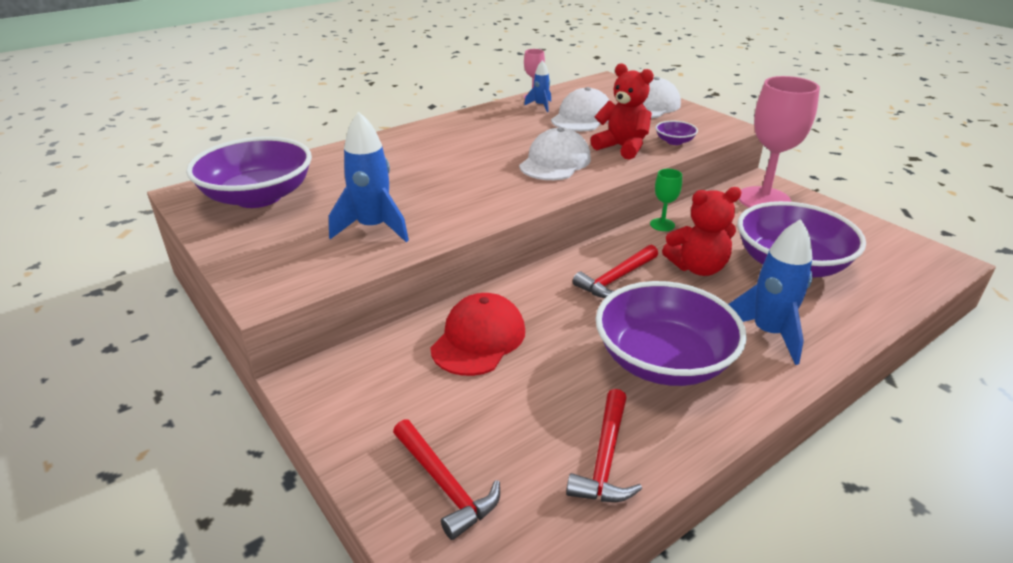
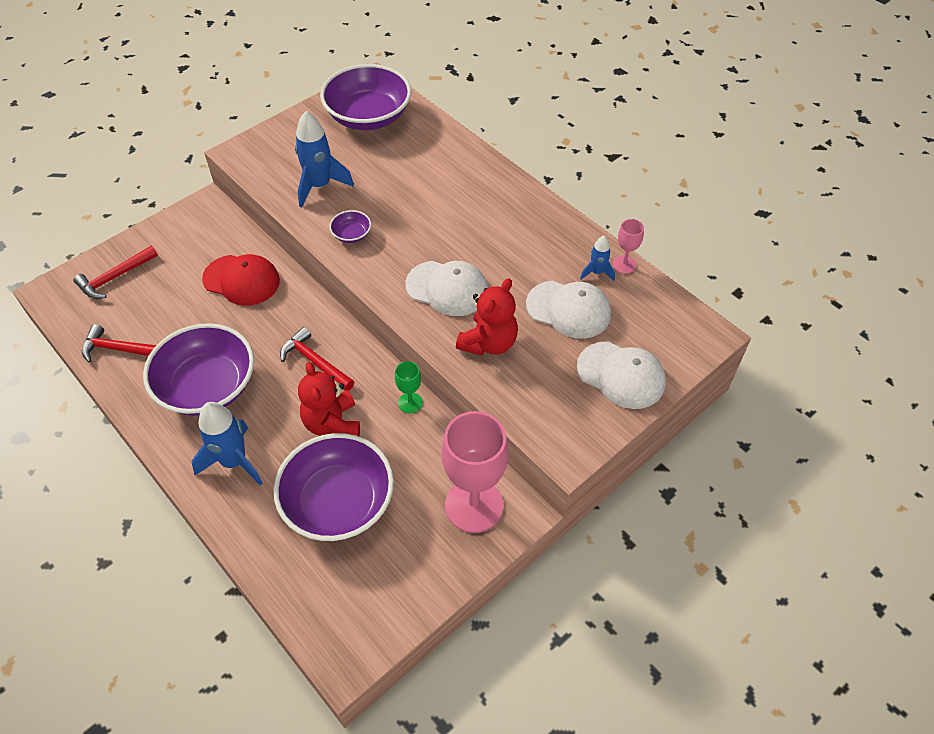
camera: 85 degrees right, 20 degrees up
purple bowl [655,121,698,145] -> purple bowl moved to [329,210,371,243]

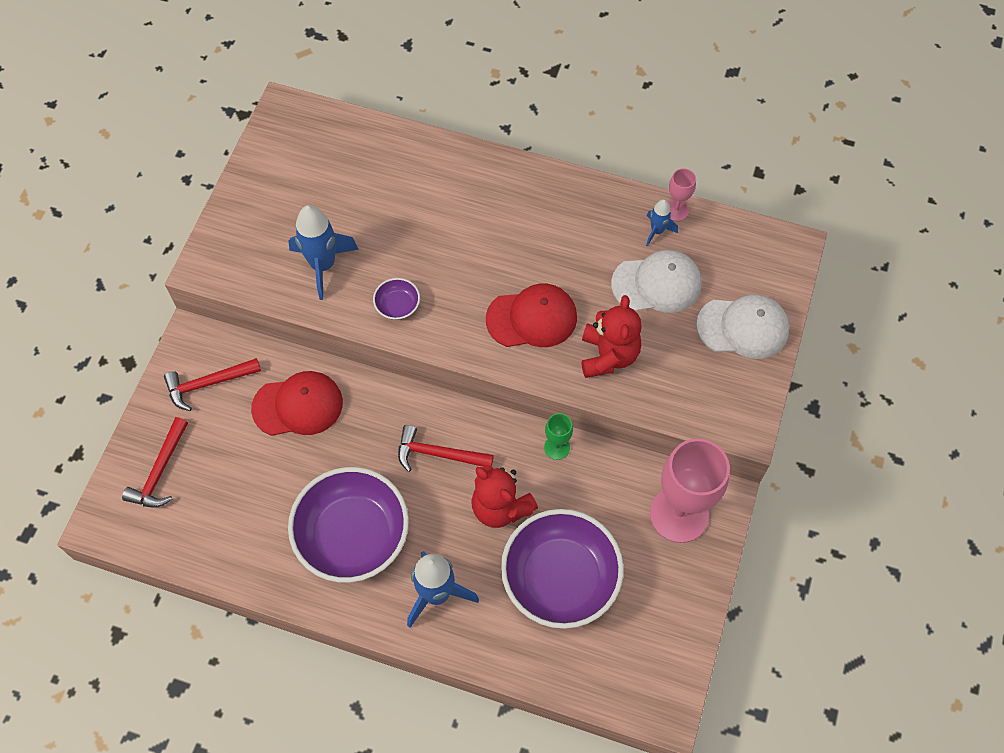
camera: 30 degrees left, 10 degrees up
red hammer [82,324,156,363] -> red hammer moved to [164,358,261,411]
purple bowl [320,64,411,130] -> none
white cap [405,261,488,316] -> red cap [486,284,577,347]

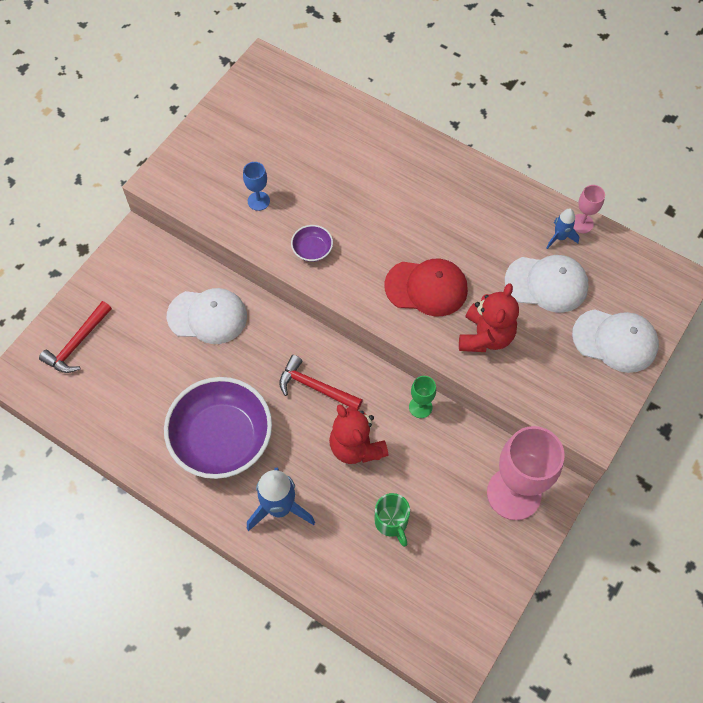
camera: 15 degrees right, 0 degrees up
red hammer [164,358,261,411] -> none
red cap [251,371,343,436] -> white cap [167,288,247,344]
blue rocket [289,205,359,300] -> blue goblet [243,162,270,211]
purple bowl [501,509,624,629] -> green mug [374,493,410,547]

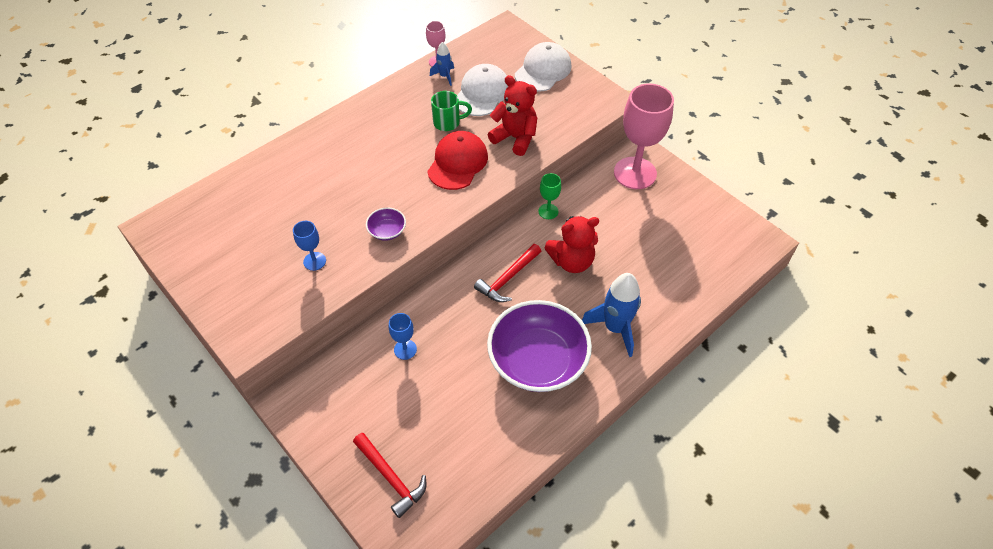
camera: 75 degrees left, 10 degrees down
white cap [167,288,247,344] -> blue goblet [389,313,417,360]
green mug [374,493,410,547] -> green mug moved to [431,91,472,131]

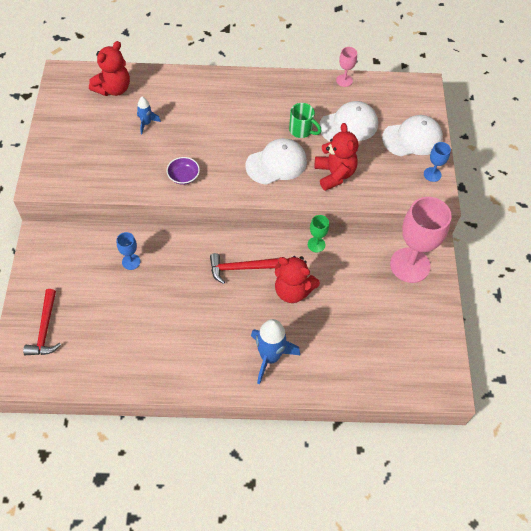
camera: 40 degrees right, 5 degrees up
blue goblet [293,221,326,271] -> blue goblet moved to [424,142,451,182]
red cap [427,131,488,190] -> white cap [245,138,307,185]
blue rocket [430,42,454,86] -> blue rocket moved to [137,97,161,134]
purple bowl [487,300,592,392] -> none
none -> red teddy bear [89,41,130,96]

